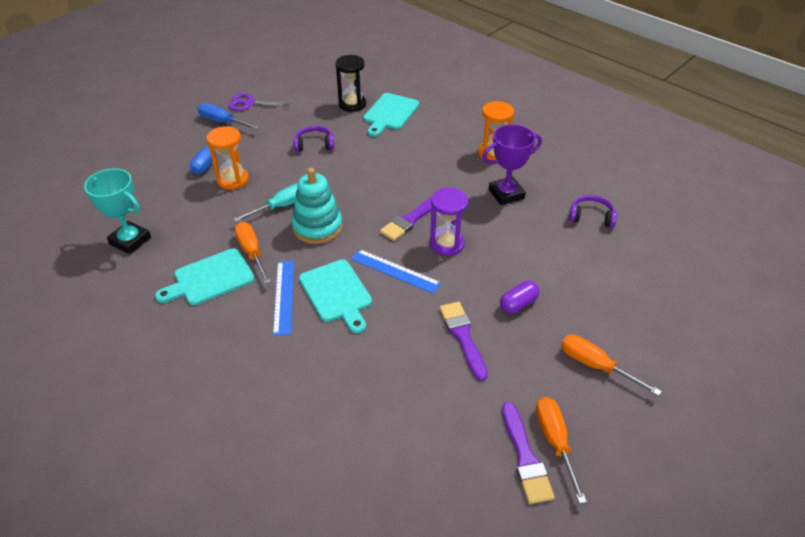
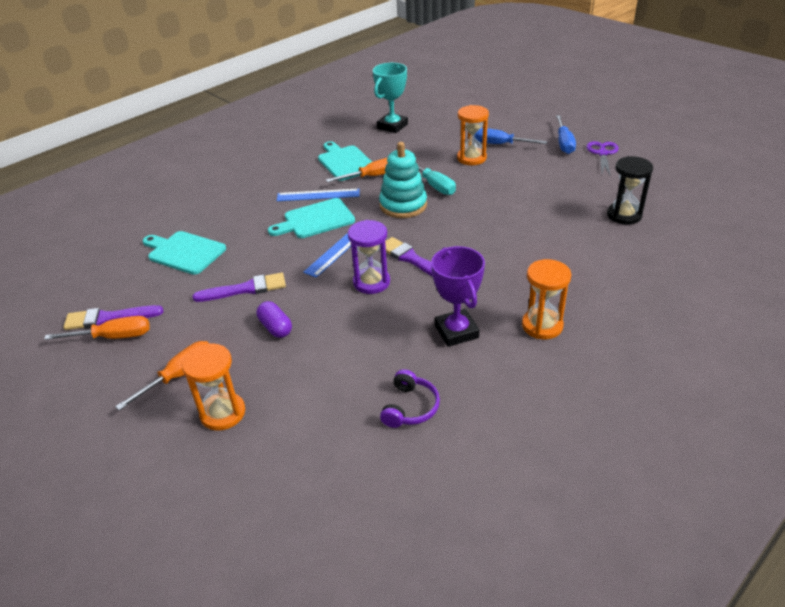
camera: 95 degrees right, 5 degrees down
blue screwdriver [197,103,259,130] -> blue screwdriver turned 150 degrees clockwise [556,115,576,154]
purple headphones [293,126,334,152] -> none
turquoise cutting board [364,93,419,137] -> turquoise cutting board moved to [143,231,226,275]
none -> orange hourglass [182,343,245,431]

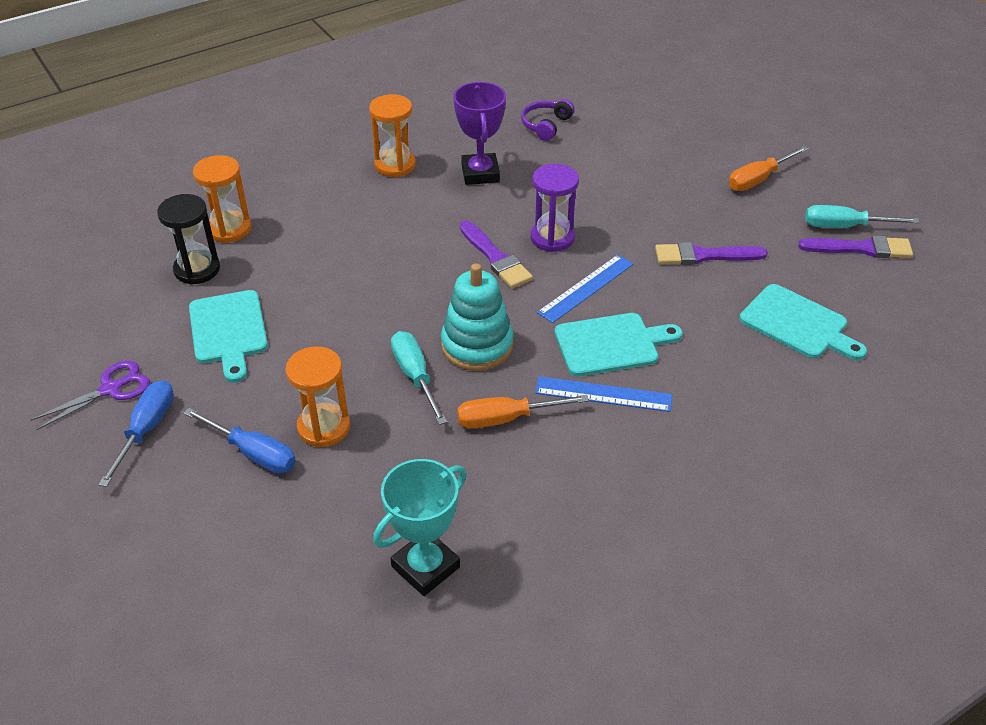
camera: 170 degrees left, 5 degrees up
orange screwdriver [44,316,150,340] -> turquoise screwdriver [805,205,920,228]
orange hourglass [182,343,245,431] -> orange hourglass moved to [193,155,251,243]
purple capsule [257,301,292,338] -> none
turquoise cutting board [318,141,372,181] -> turquoise cutting board moved to [189,290,268,383]
purple scissors [586,141,619,177] -> purple scissors turned 150 degrees counterclockwise [31,361,150,430]

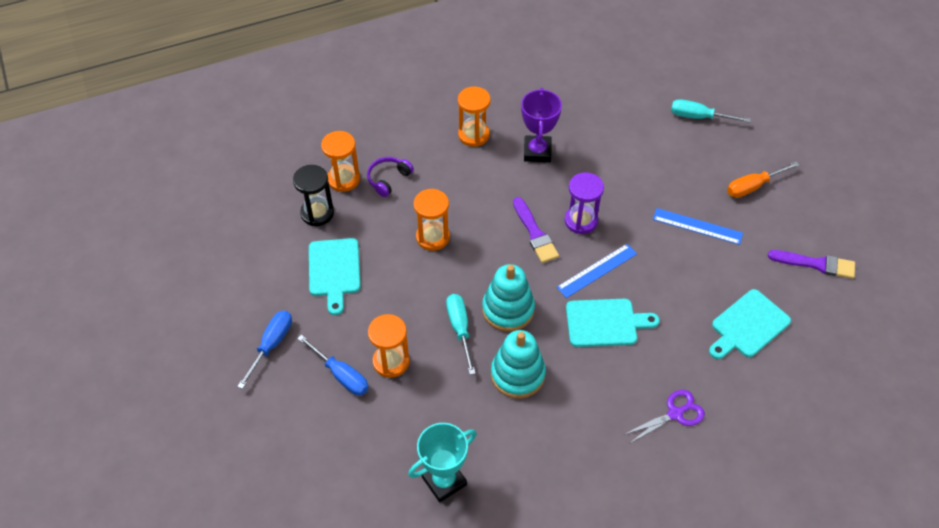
camera: 10 degrees right, 10 degrees up
purple scissors [31,361,150,430] -> purple scissors moved to [624,390,705,444]
orange screwdriver [457,395,589,429] -> turquoise stacking toy [491,330,546,398]
purple headphones [521,99,575,141] -> purple headphones moved to [367,157,414,197]
blue ruler [535,376,672,412] -> blue ruler moved to [653,208,743,245]
purple brush [655,242,768,265] -> none
turquoise cutting board [739,284,867,360] -> turquoise cutting board turned 90 degrees clockwise [709,289,791,359]
turquoise screwdriver [805,205,920,228] -> turquoise screwdriver moved to [671,99,751,123]
none -> orange hourglass [414,189,450,251]

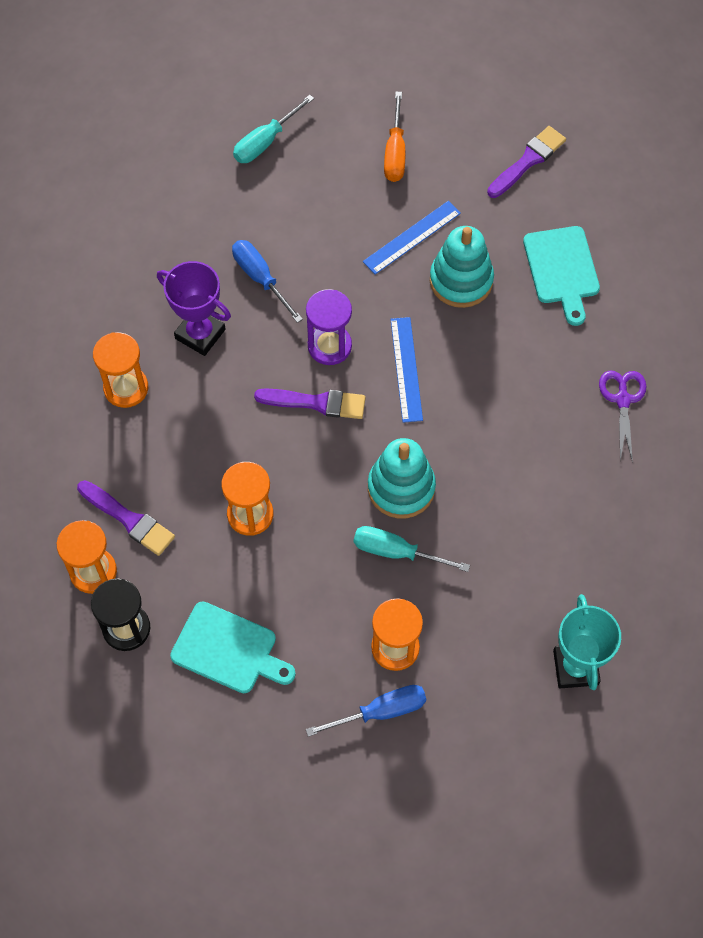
camera: 60 degrees left, 10 degrees up
blue screwdriver [237,311,292,389] -> blue screwdriver moved to [232,240,303,323]
purple headphones [367,157,414,197] -> purple brush [77,480,175,556]
turquoise stacking toy [491,330,546,398] -> turquoise stacking toy moved to [430,226,494,308]
turquoise cutting board [566,299,660,347] -> none

